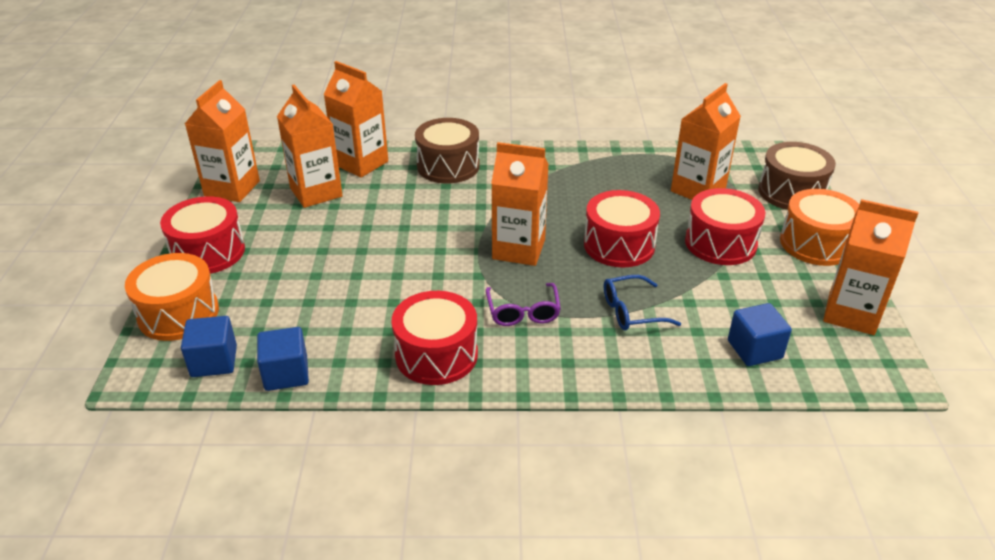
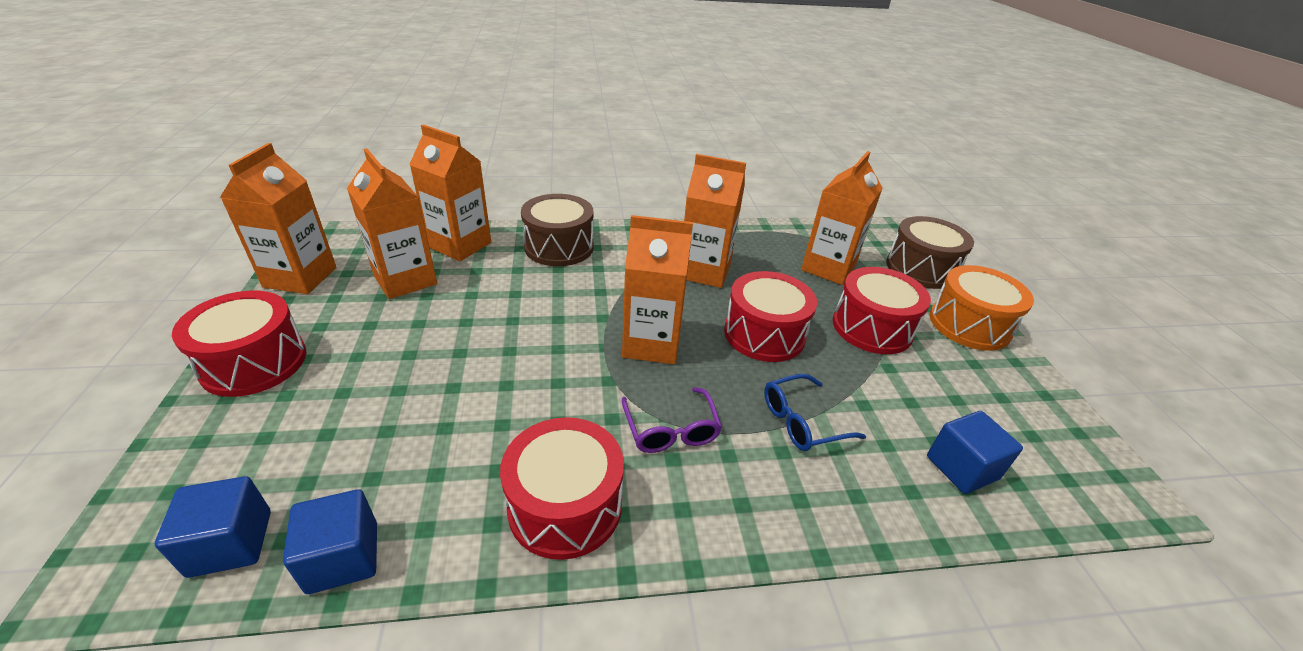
camera: 10 degrees left, 0 degrees up
orange drum [125,253,219,341] -> none
orange carton [823,199,918,335] -> orange carton moved to [684,154,746,288]

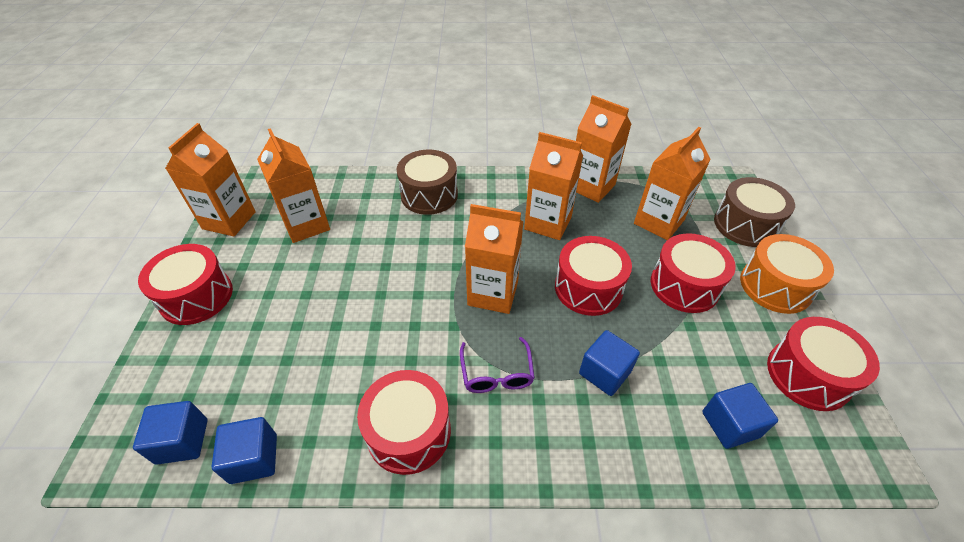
camera: 10 degrees right, 10 degrees up
orange carton [409,124,491,261] -> orange carton moved to [576,95,632,203]
blue glasses [764,374,866,451] -> blue cube [579,330,640,396]
none -> red drum [767,317,880,411]

